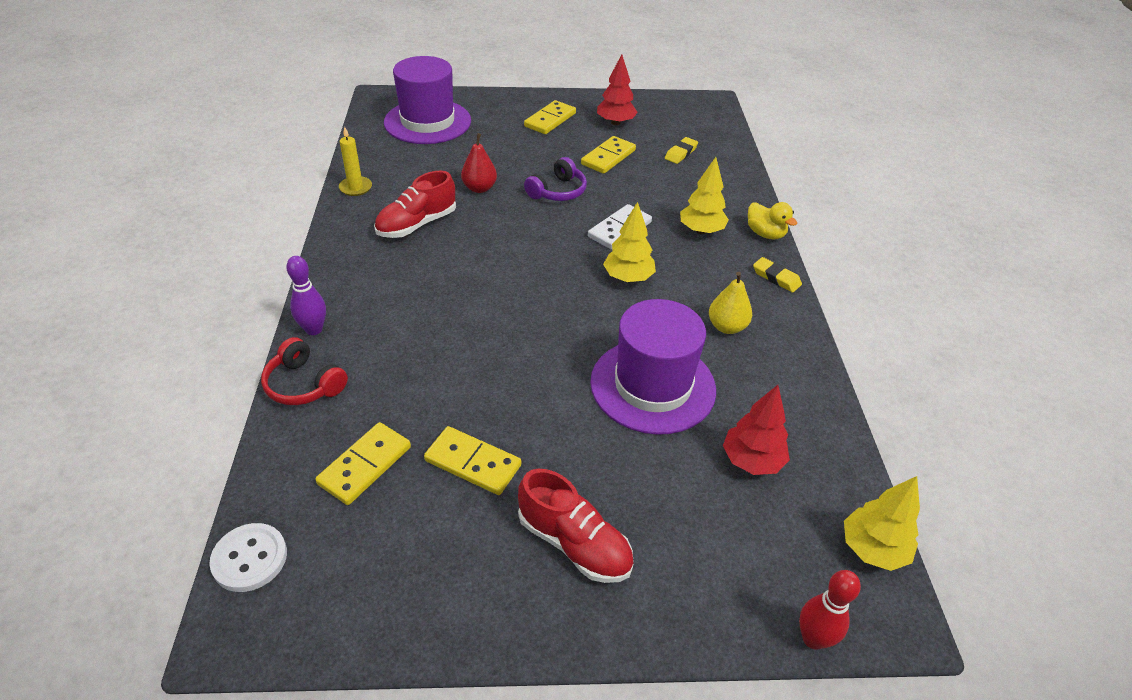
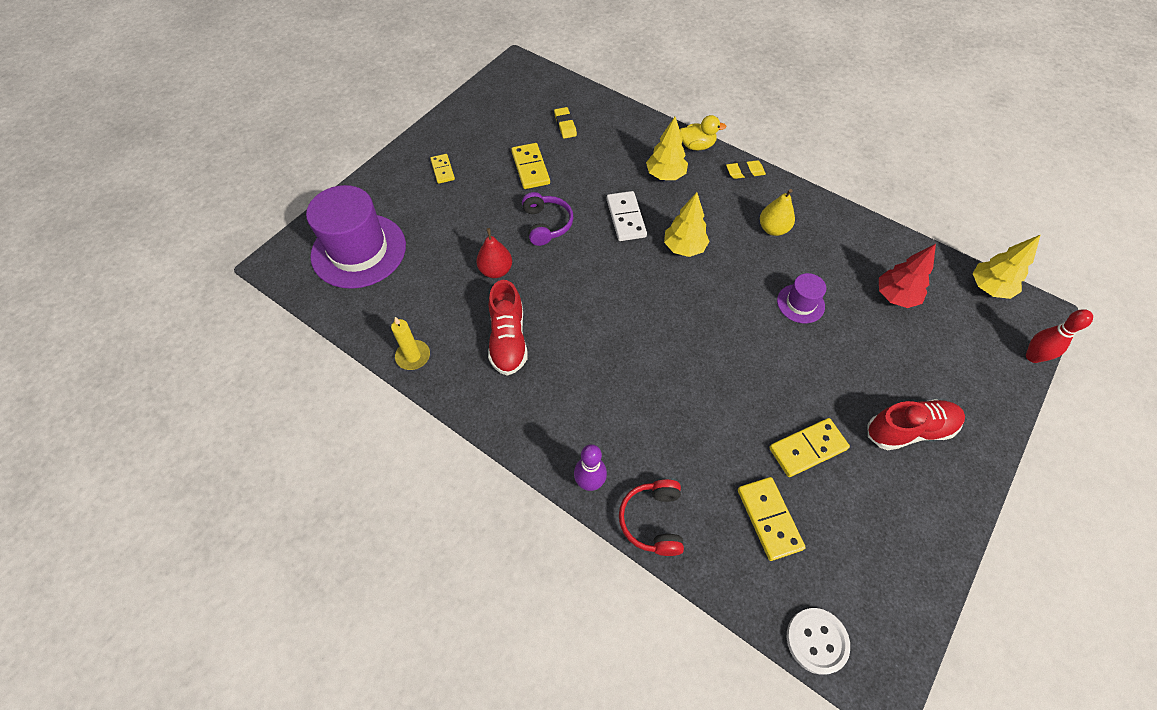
camera: 50 degrees left, 15 degrees up
red headphones [261,337,348,405] -> red headphones turned 105 degrees clockwise [619,479,684,556]
yellow domino [524,100,576,134] -> yellow domino [430,154,455,184], size x0.64
purple hat [590,299,716,435] -> purple hat [777,273,826,323], size x0.48
red tree [597,54,638,125] -> none

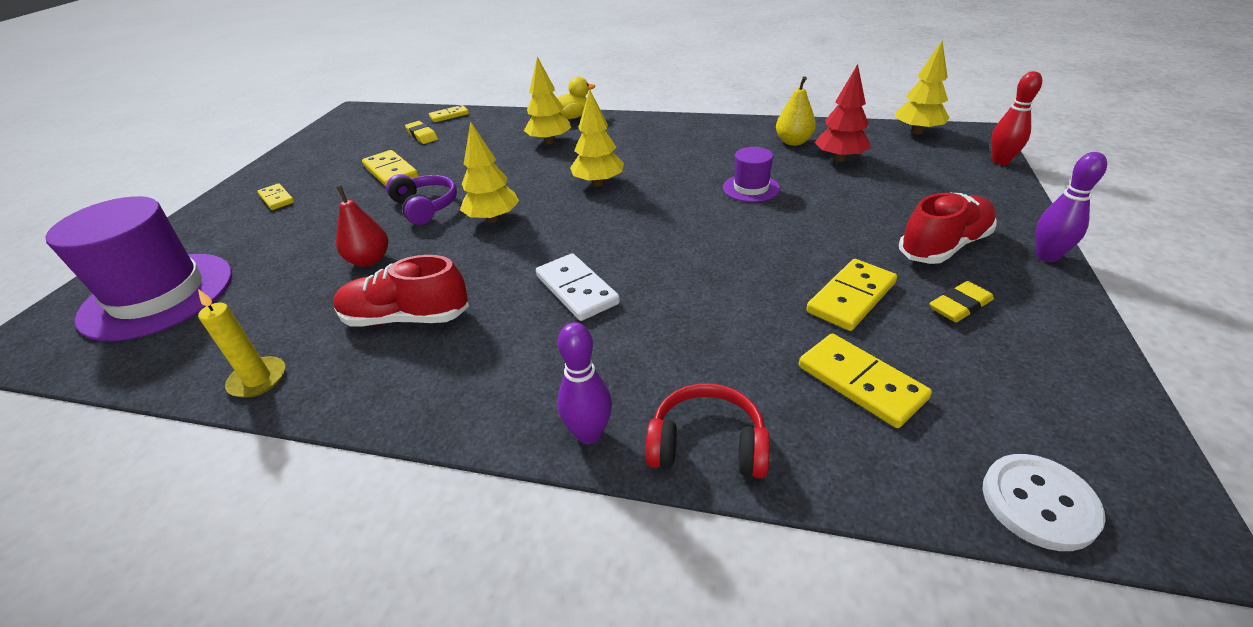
camera: 20 degrees left, 20 degrees down
red shoe [488,280,528,376] -> red shoe turned 120 degrees clockwise [333,255,469,327]
white domino [607,191,647,241] -> white domino moved to [536,253,620,321]
red headphones [619,479,684,556] -> red headphones turned 120 degrees clockwise [645,383,770,478]
yellow eraser [726,160,766,179] -> yellow eraser moved to [929,281,994,322]
yellow pear [760,189,795,236] -> yellow pear moved to [776,76,816,146]
none -> yellow domino [429,105,469,122]
none -> yellow tree [460,121,519,223]
none -> purple bowling pin [1036,152,1107,262]

